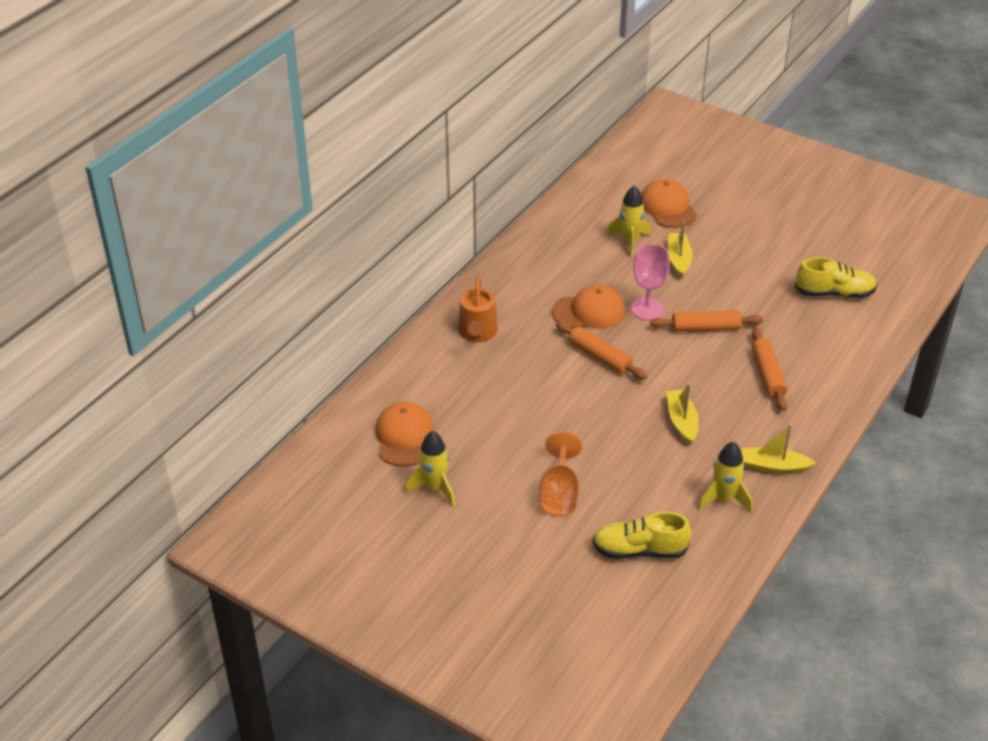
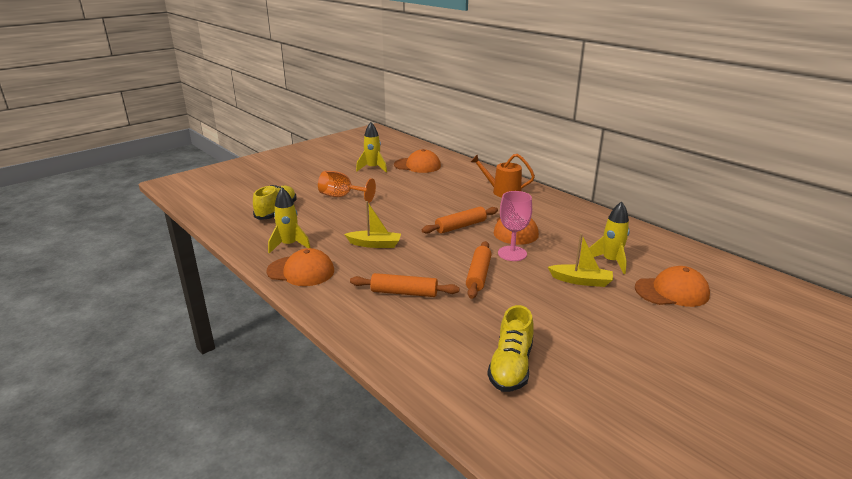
camera: 105 degrees right, 15 degrees down
yellow boat [742,424,816,474] -> orange cap [266,248,334,286]

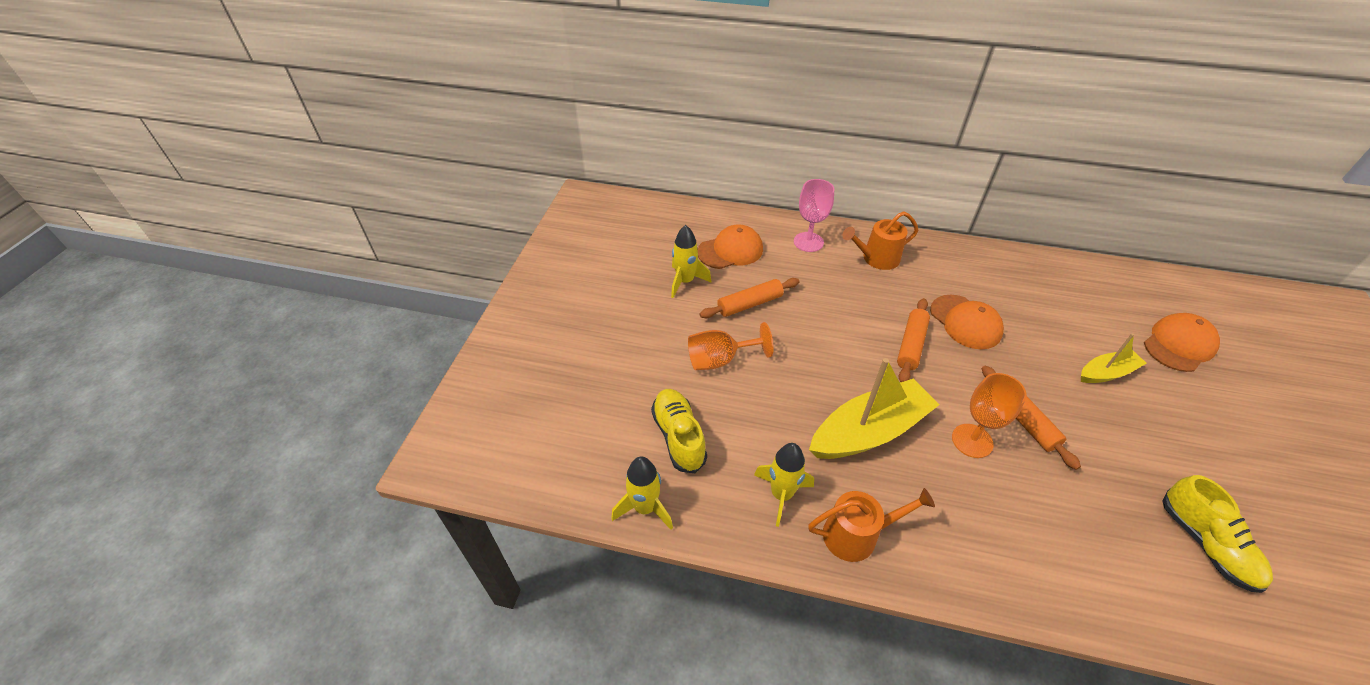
camera: 35 degrees left, 20 degrees up
orange cap [266,248,334,286] -> orange watering can [808,488,935,562]
yellow boat [344,201,401,248] -> yellow boat [809,358,939,459], size x1.83
orange rolling pin [350,273,459,297] -> orange rolling pin moved to [700,278,800,318]
pink goblet [498,191,532,261] -> pink goblet moved to [794,179,834,252]
yellow rocket [589,201,630,274] -> yellow rocket moved to [611,457,673,530]
none -> orange goblet [952,373,1027,458]

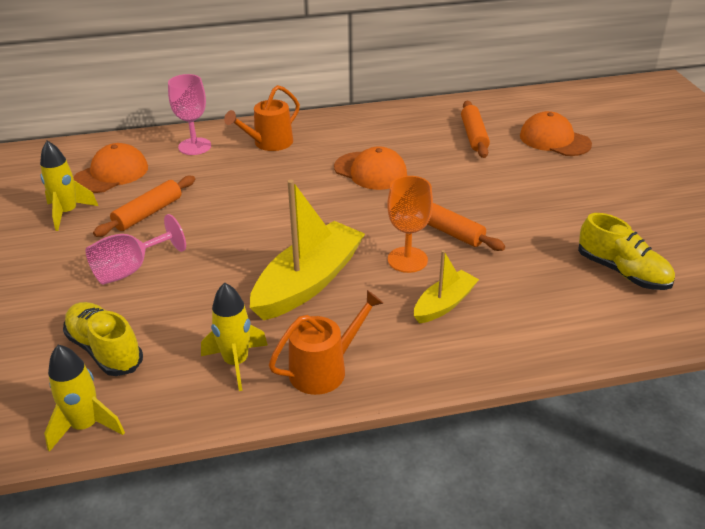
camera: 25 degrees left, 10 degrees down
orange goblet [688,322,774,370] -> pink goblet [85,214,186,285]
orange rolling pin [897,298,930,382] -> orange rolling pin moved to [461,101,490,158]
yellow boat [1081,333,1147,383] -> yellow boat moved to [414,250,479,323]
orange cap [1144,313,1220,372] -> orange cap turned 75 degrees counterclockwise [520,111,592,156]

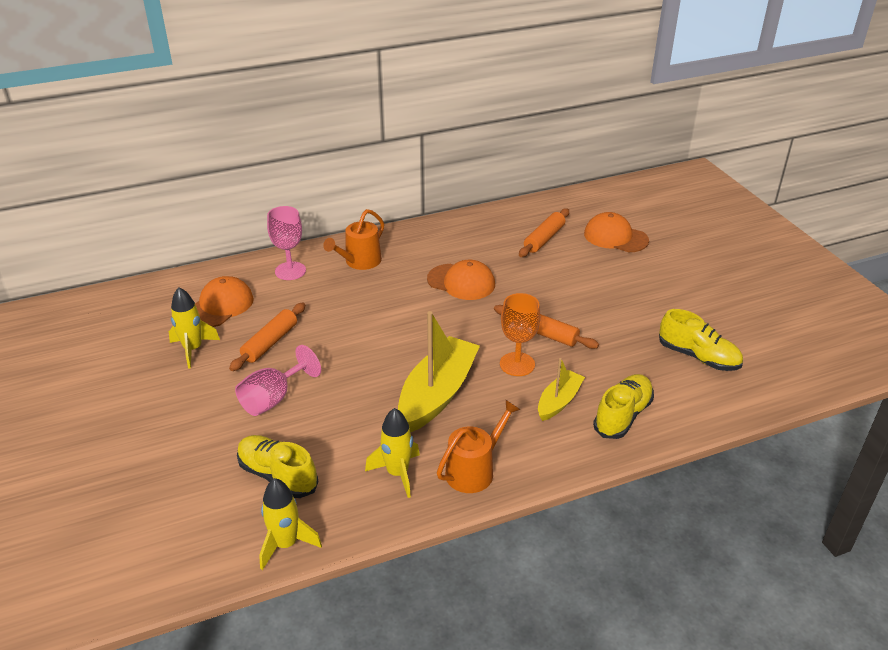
camera: 10 degrees left, 0 degrees up
orange rolling pin [461,101,490,158] -> orange rolling pin turned 45 degrees clockwise [519,208,569,257]
none -> yellow shoe [593,374,654,439]

